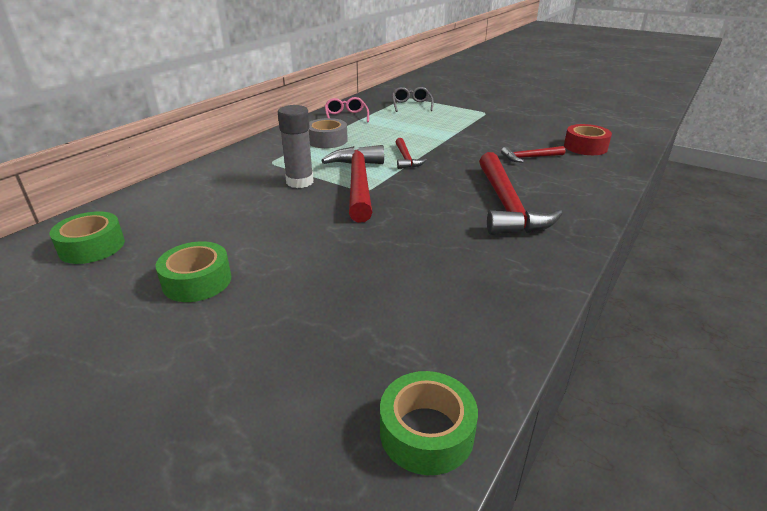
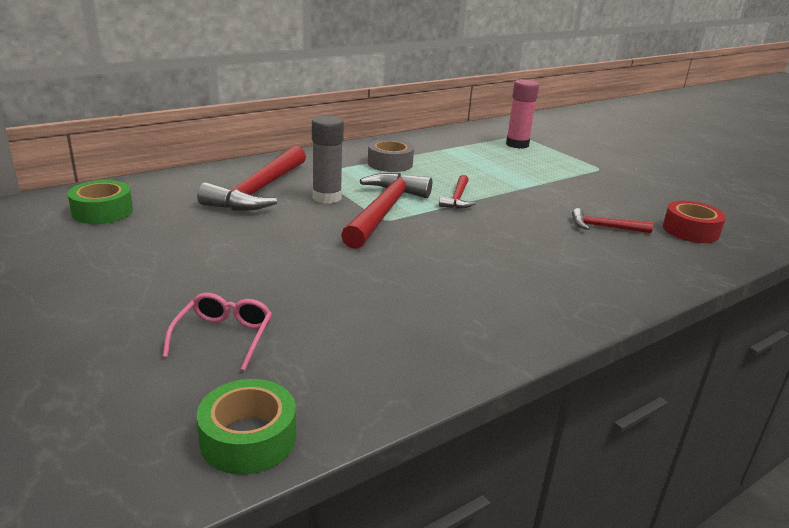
camera: 20 degrees right, 5 degrees down
green tape [156,241,231,302] -> none
pink glasses [325,97,369,123] -> pink glasses moved to [163,293,272,371]
grey glasses [392,87,434,112] -> pink glue stick [506,79,539,149]
red hammer [479,152,563,235] -> red hammer moved to [197,146,306,211]

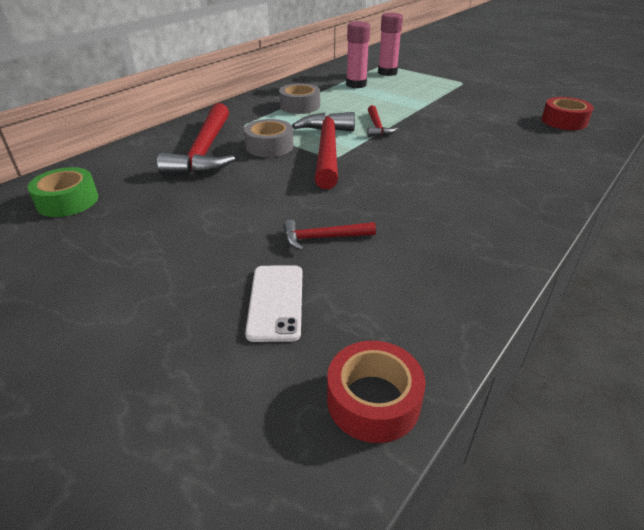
camera: 15 degrees left, 10 degrees up
pink glasses [163,293,272,371] -> white phone [245,265,302,342]
green tape [197,379,296,474] -> red tape [327,341,426,443]
grey glue stick [312,115,344,204] -> grey tape [244,119,293,157]
red hammer [572,208,653,233] -> red hammer moved to [283,220,376,250]
none -> pink glue stick [346,21,370,88]

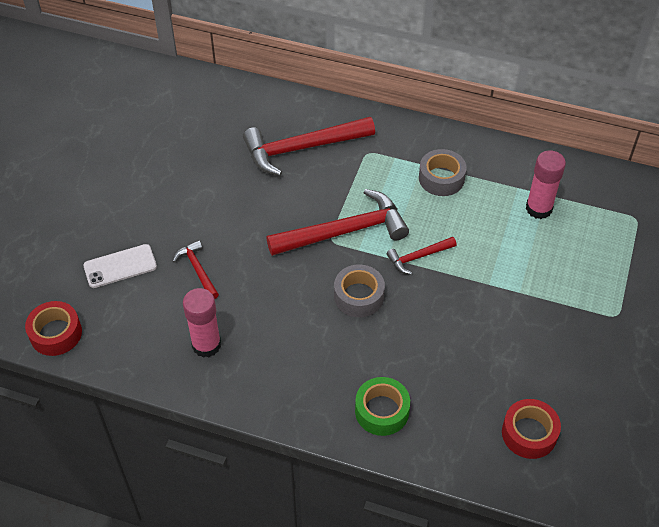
camera: 70 degrees right, 15 degrees up
green tape [27,167,98,217] -> green tape moved to [355,377,410,436]
grey tape [244,119,293,157] -> grey tape moved to [334,265,385,317]
pink glue stick [378,13,403,76] -> pink glue stick moved to [183,288,221,358]

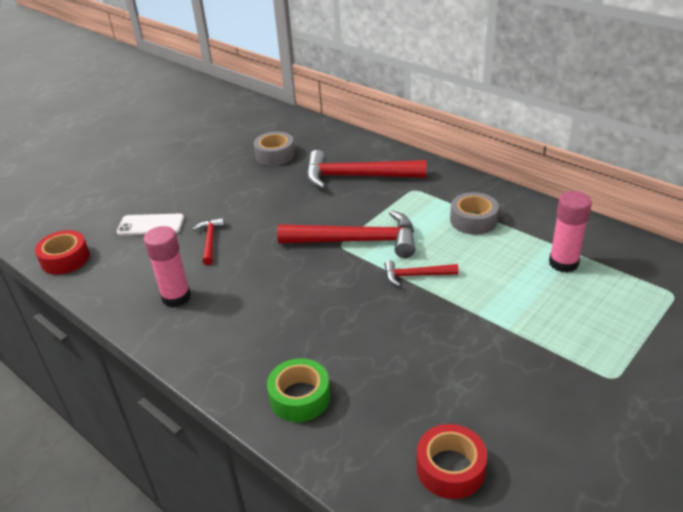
camera: 25 degrees right, 15 degrees down
grey tape [334,265,385,317] -> grey tape moved to [253,132,295,166]

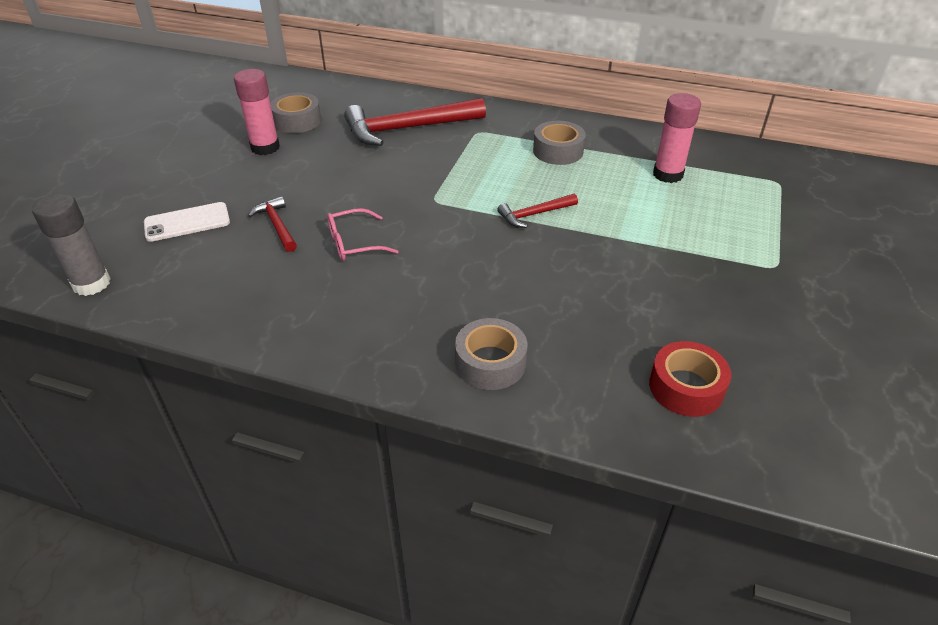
camera: 25 degrees left, 5 degrees up
red tape [35,230,90,275] -> grey glue stick [32,193,111,296]
pink glue stick [144,226,191,308] -> pink glue stick moved to [234,69,280,155]
green tape [267,358,330,422] -> grey tape [455,318,527,390]
red hammer [277,210,415,258] -> none
none -> pink glasses [327,208,399,261]

